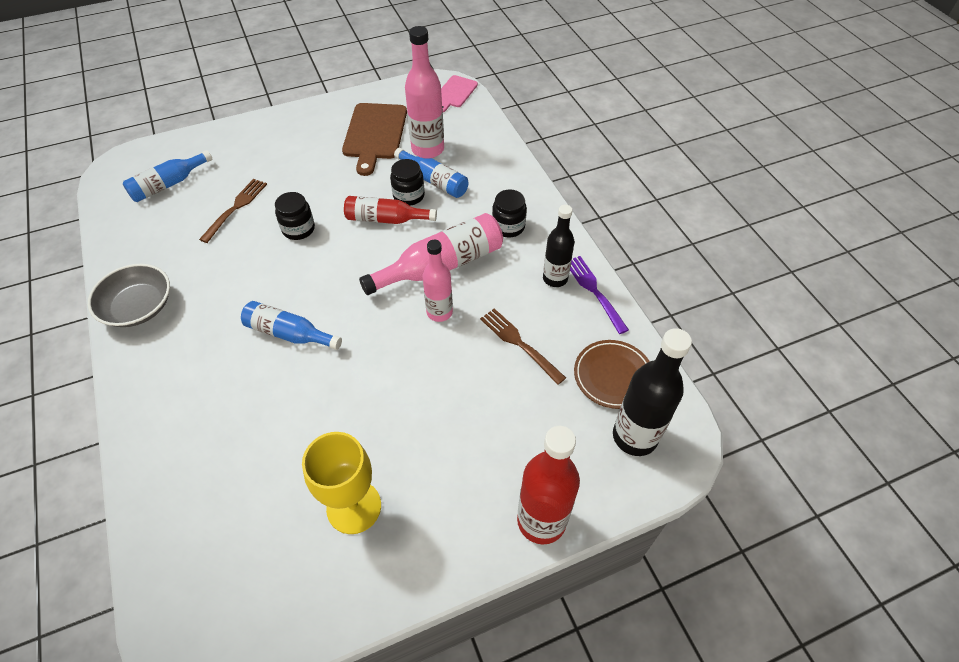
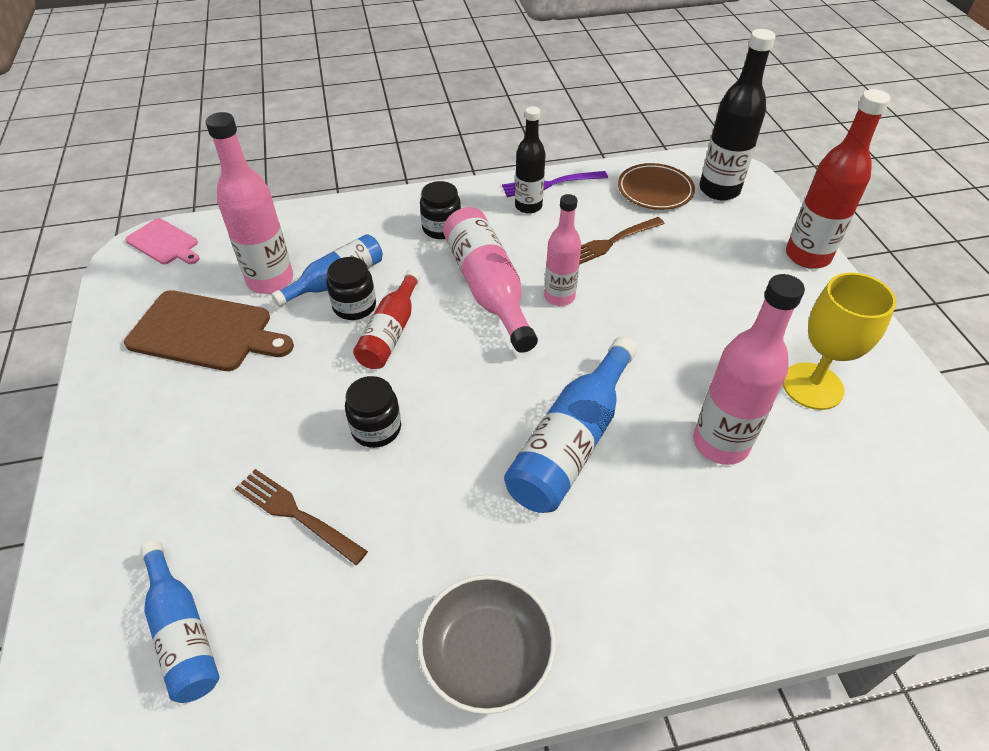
camera: 80 degrees left, 5 degrees down
blue bottle [241,301,342,350] -> blue bottle [504,337,637,513], size x1.53
none -> pink bottle [693,274,805,465]

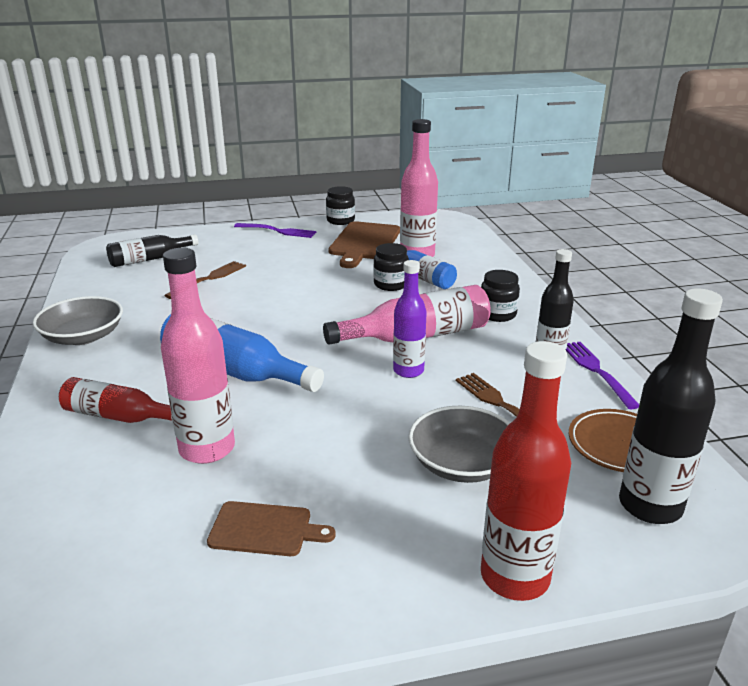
camera: 90 degrees right, 20 degrees down
pink cutting board [125,218,200,264] -> none
blue bottle [140,541,220,703] -> black bottle [106,234,198,267]
black jar [345,376,401,448] -> black jar moved to [326,186,355,225]
red bottle [353,269,421,369] -> red bottle moved to [59,377,173,423]
pink bottle [544,194,581,306] -> purple bottle [393,260,427,378]
yellow goblet [783,272,896,410] -> brown cutting board [207,501,336,556]
none -> purple fork [234,223,316,238]
none -> grey bowl [408,406,510,483]

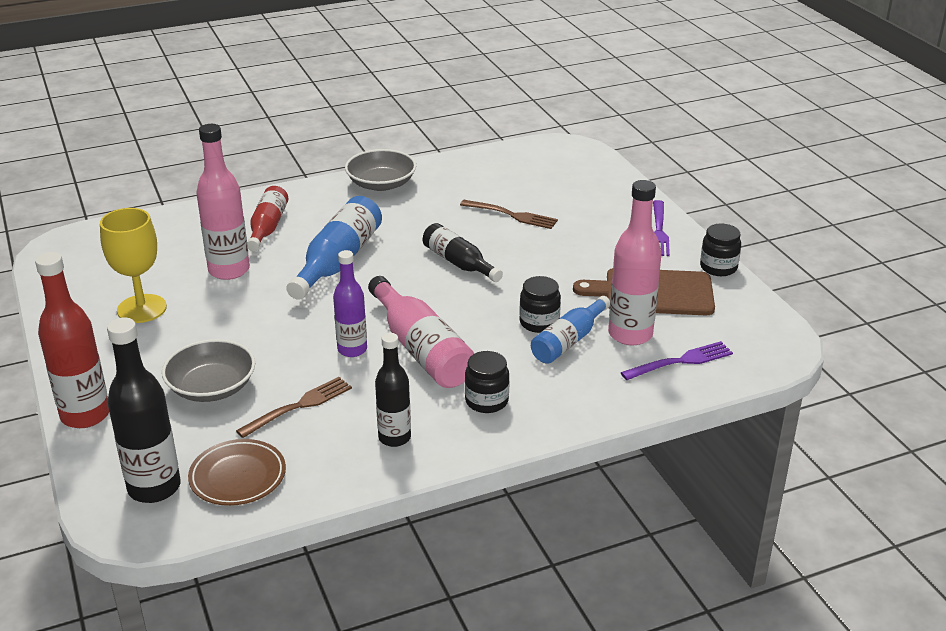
camera: 80 degrees right, 5 degrees up
black bottle [106,234,198,267] -> black bottle moved to [423,223,503,282]
brown cutting board [207,501,336,556] -> yellow goblet [100,208,167,323]
purple fork [566,342,639,409] -> purple fork moved to [621,341,733,380]

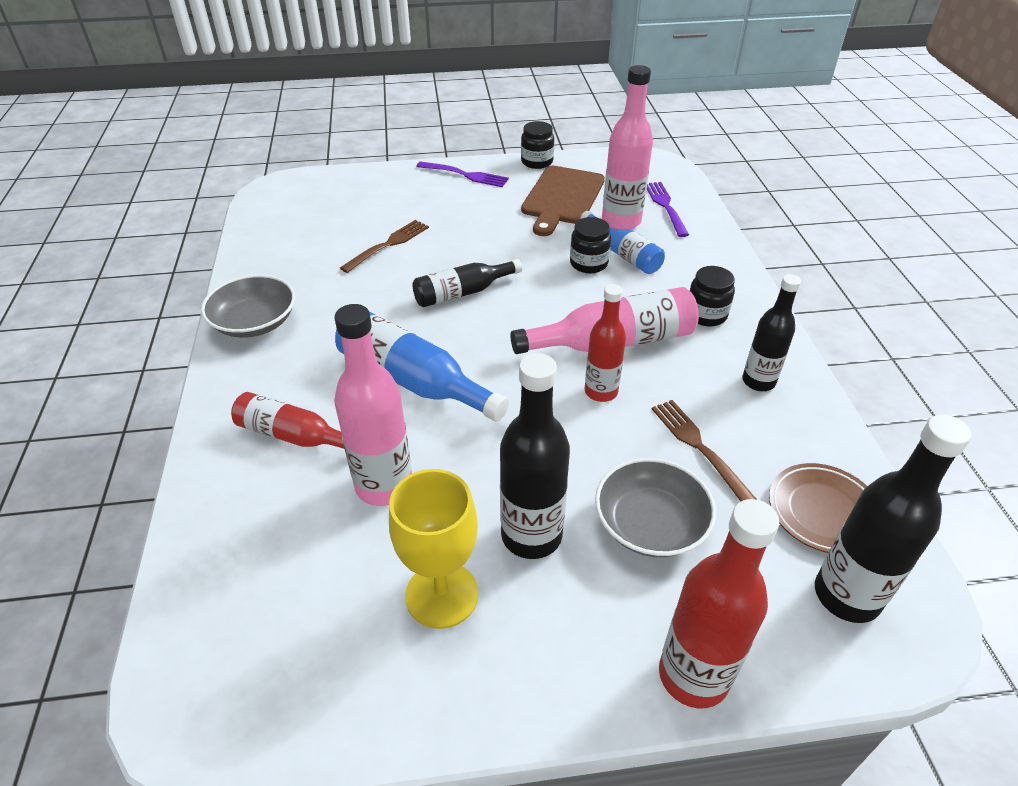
camera: 75 degrees left, 10 degrees up
purple bottle [333,250,367,357] -> red bottle [585,284,626,402]
none -> black bottle [500,353,570,559]

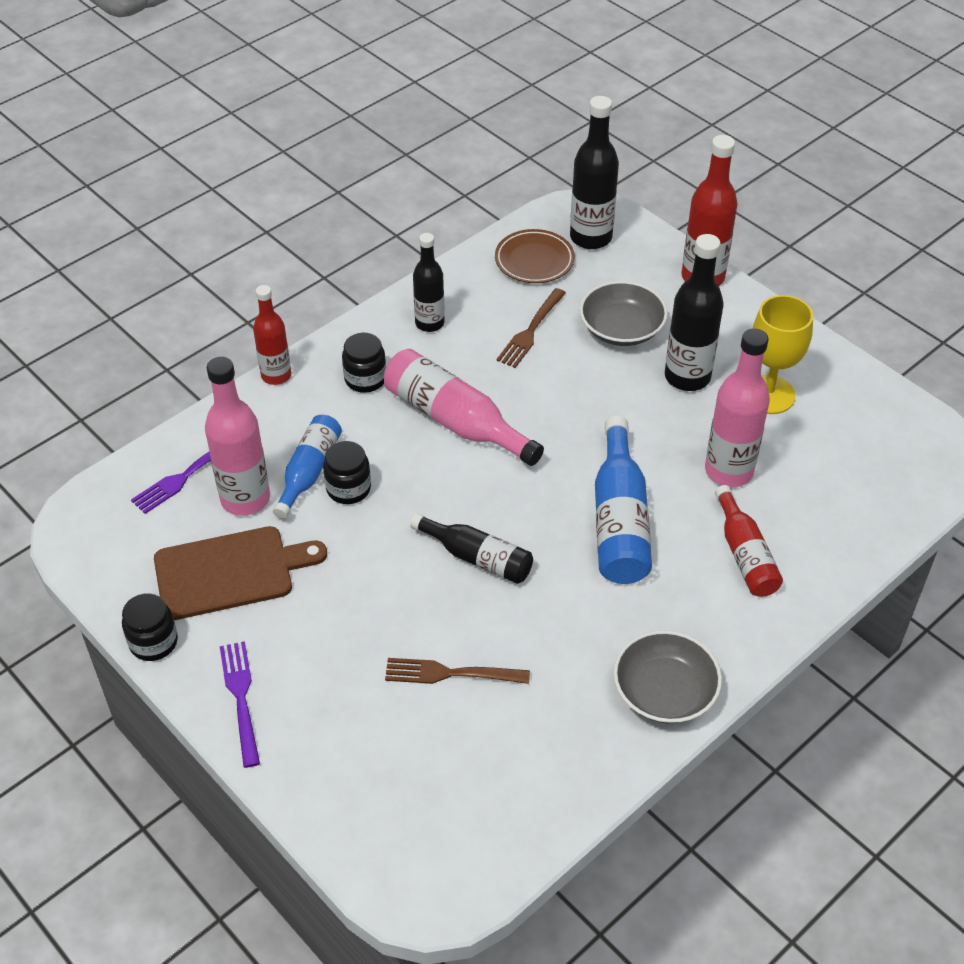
camera: 125 degrees left, 5 degrees up
red bottle [585,284,626,402] -> red bottle moved to [253,285,291,385]

